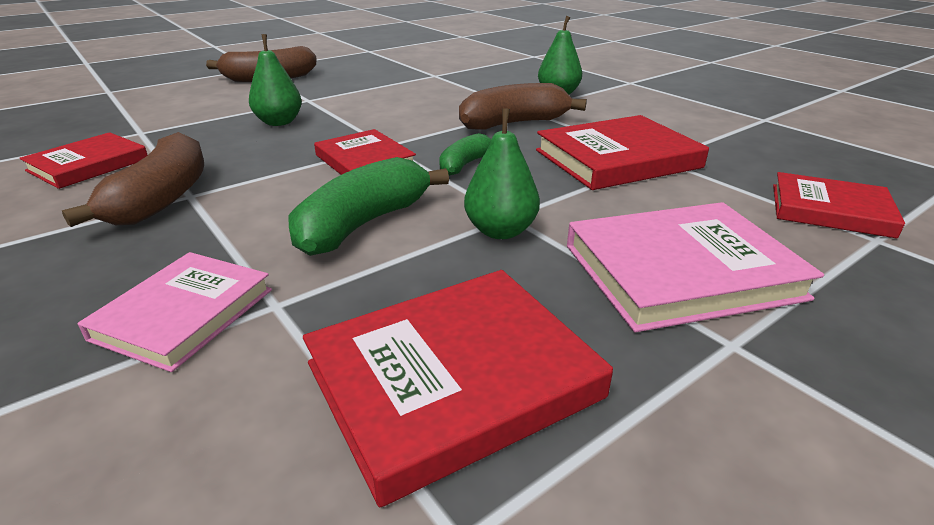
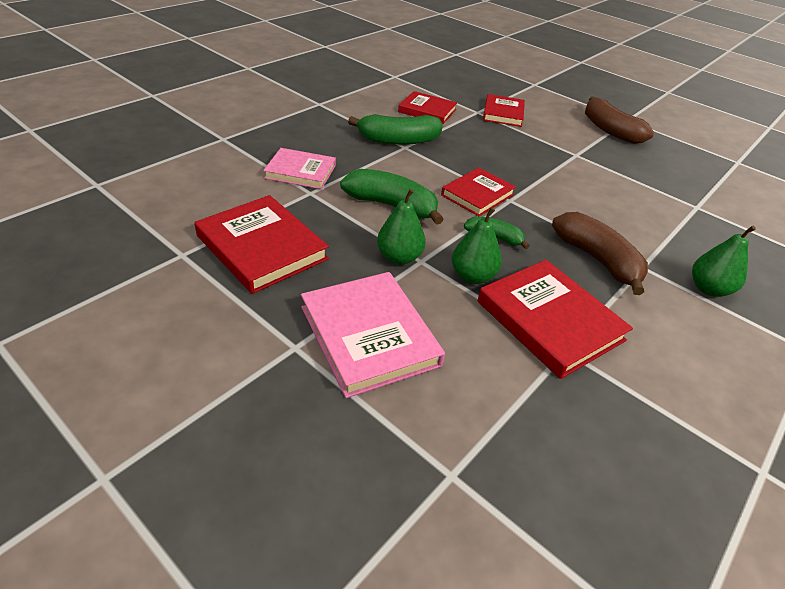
camera: 75 degrees right, 10 degrees up
brown banana [62,132,204,227] -> green banana [348,114,443,145]
green pear [249,34,302,126] -> green pear moved to [452,207,502,284]
red book [773,172,905,239] -> red book moved to [483,94,525,127]

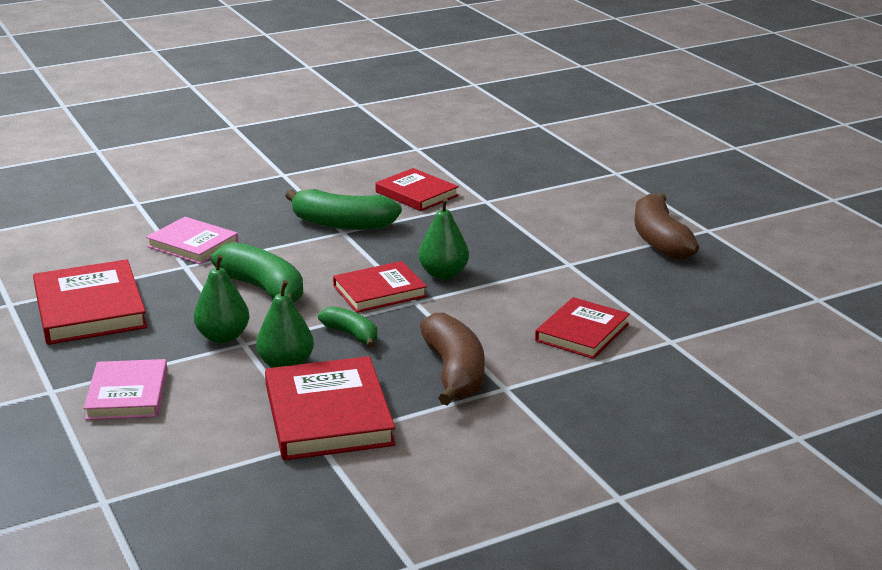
camera: 25 degrees right, 15 degrees down
pink book [301,272,445,398] -> pink book [84,359,167,420], size x0.66
red book [483,94,525,127] -> red book moved to [535,297,630,359]
green pear [692,226,756,297] -> green pear moved to [419,198,469,280]

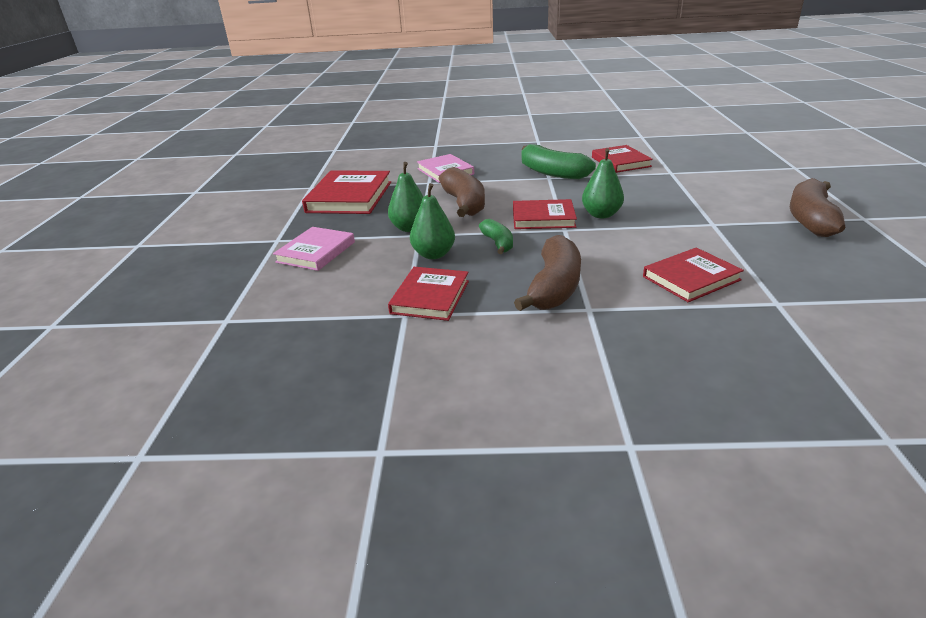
camera: 30 degrees right, 5 degrees up
green banana [211,242,303,303] -> brown banana [439,167,485,217]
red book [265,356,396,460] -> red book [388,267,469,321], size x0.66

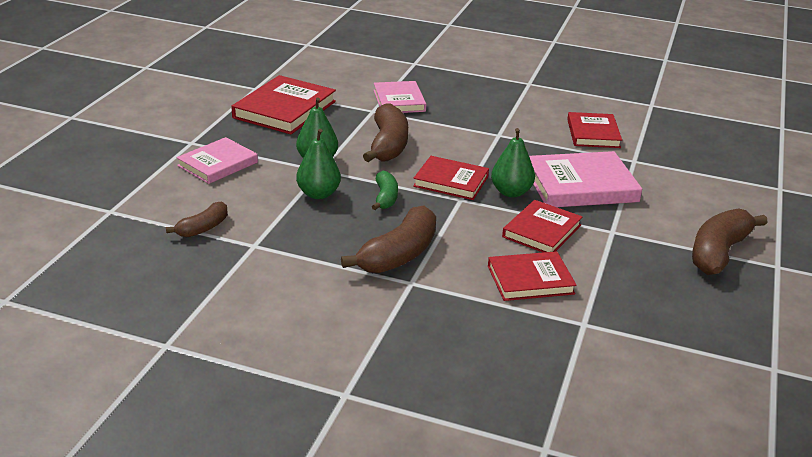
camera: 15 degrees right, 0 degrees up
red book [388,267,469,321] -> red book moved to [502,200,582,252]
green banana [521,144,596,179] -> none
none -> brown banana [166,201,228,237]
none -> pink book [529,151,642,207]

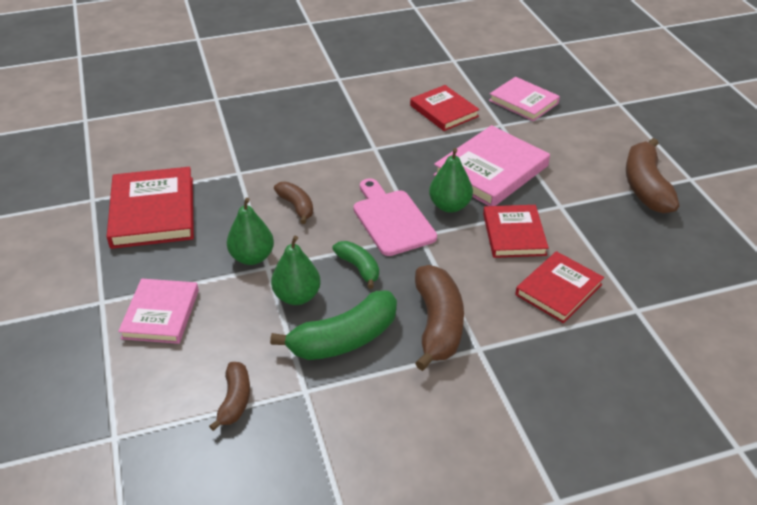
camera: 35 degrees left, 10 degrees up
brown banana [363,103,408,162] -> brown banana [274,182,313,224], size x0.57
pink book [374,81,426,113] -> pink book moved to [489,77,560,121]
red book [413,156,489,200] -> pink cutting board [353,178,437,256]
none -> green banana [270,291,397,360]

